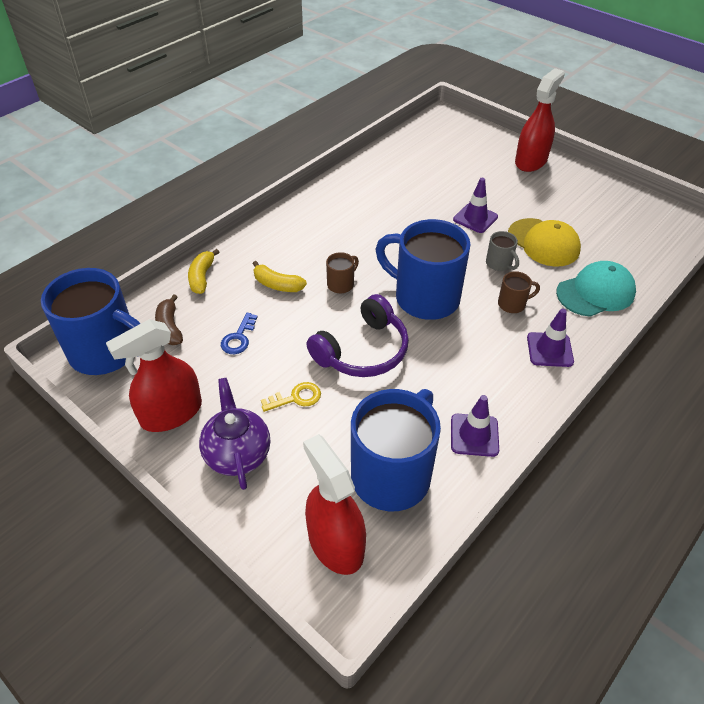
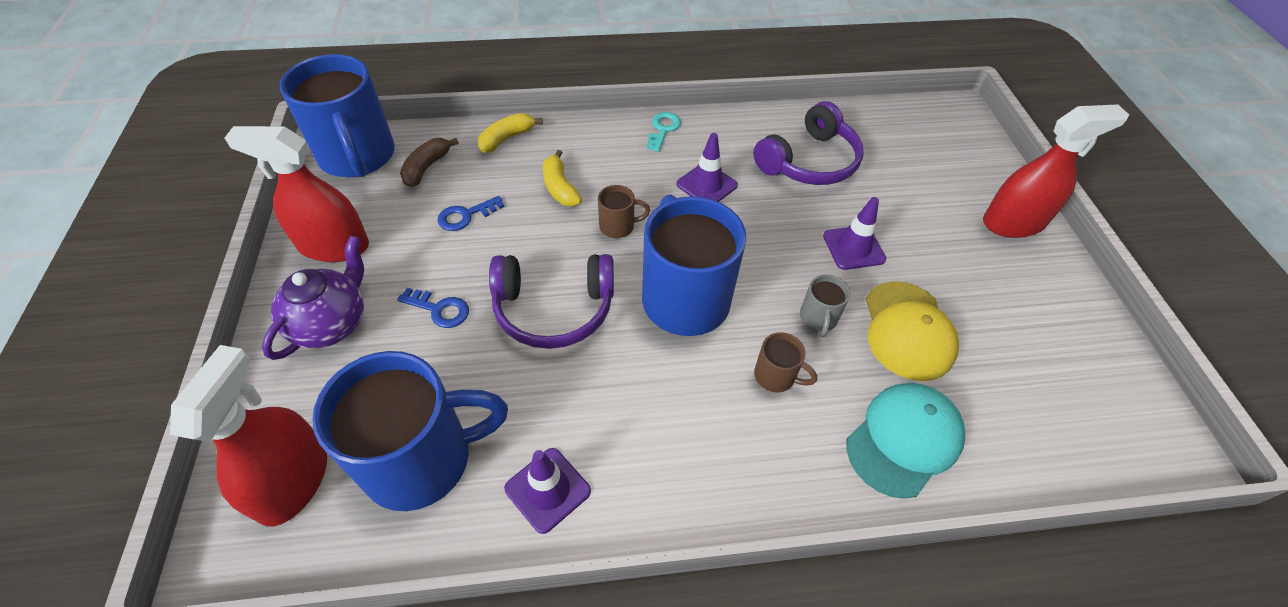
camera: 40 degrees right, 5 degrees up
yellow key [261,382,321,412] -> blue key [397,288,469,328]
purple traffic cone [527,308,574,367] -> purple traffic cone moved to [676,133,738,202]
turquoise cap [556,261,636,317] -> turquoise cap turned 60 degrees counterclockwise [846,383,965,499]
none -> turquoise key [647,112,681,152]
none -> purple headphones [753,101,864,185]

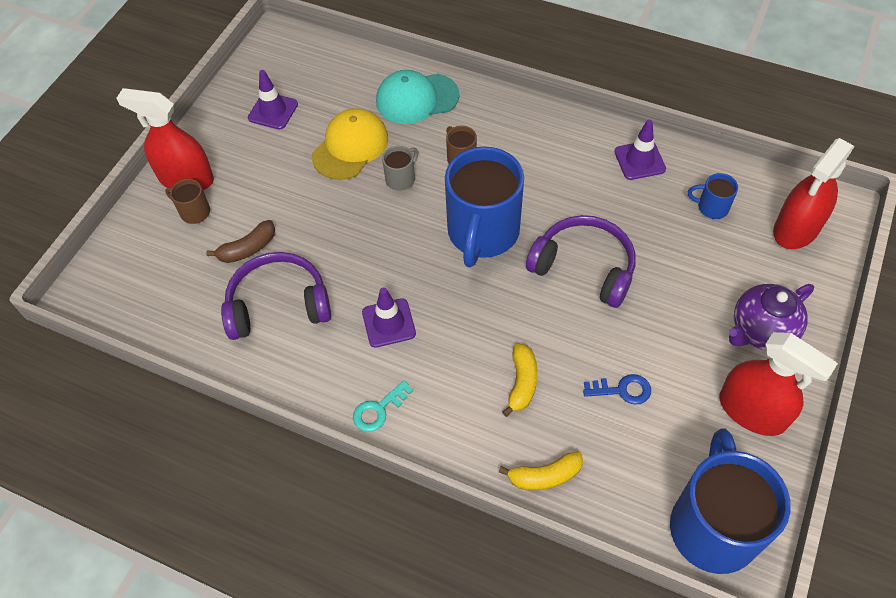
camera: 145 degrees left, 5 degrees up
blue mug [312,351,508,511] -> blue mug [688,173,738,219], size x0.43
blue key [397,288,469,328] -> none
brown banana [400,138,459,187] -> brown banana moved to [206,220,275,263]
brown mug [598,185,650,238] -> brown mug moved to [165,179,210,224]
purple traffic cone [823,197,886,270] -> purple traffic cone moved to [248,70,298,130]

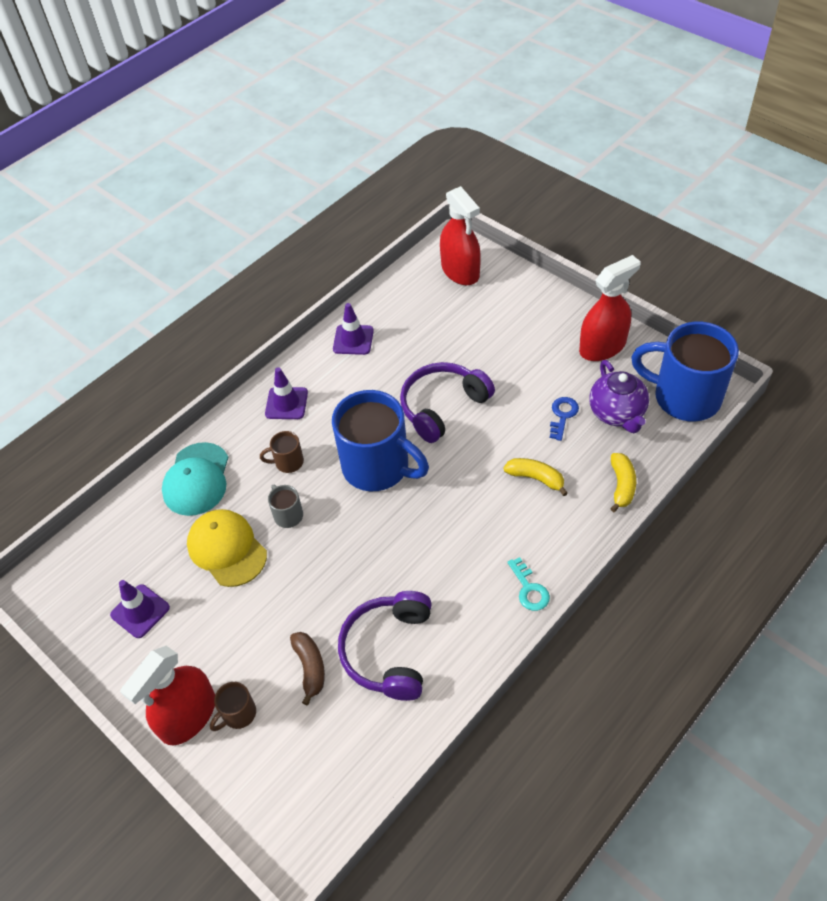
camera: 70 degrees left, 5 degrees down
purple traffic cone [362,287,416,348] -> purple traffic cone moved to [265,367,308,419]
blue mug [688,173,738,219] -> none
purple teapot [729,284,814,350] -> purple teapot moved to [589,360,649,433]

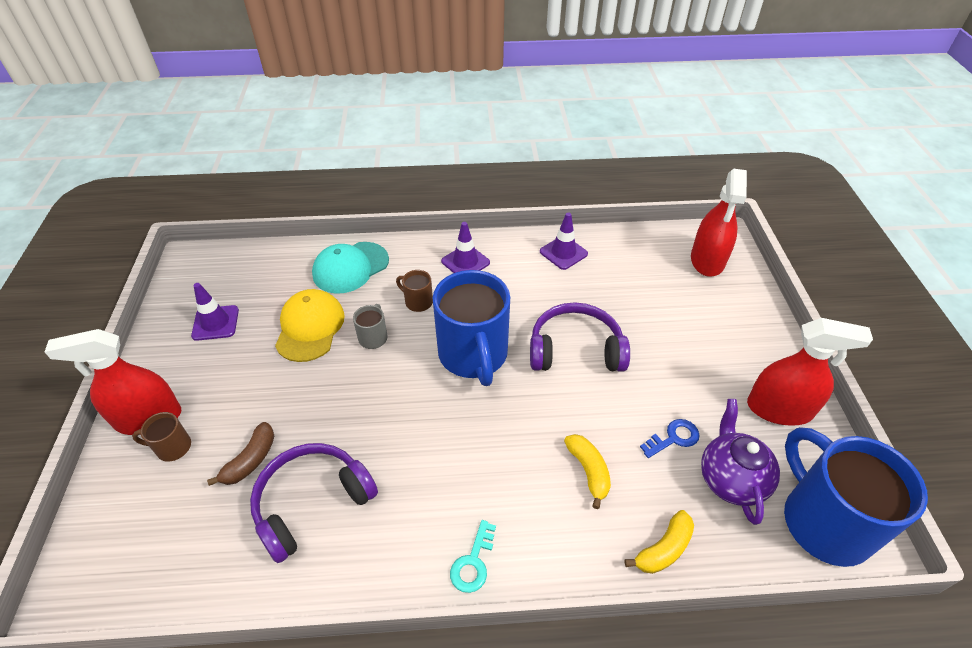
camera: 40 degrees right, 5 degrees down
purple teapot [589,360,649,433] -> purple teapot turned 150 degrees clockwise [701,399,780,525]

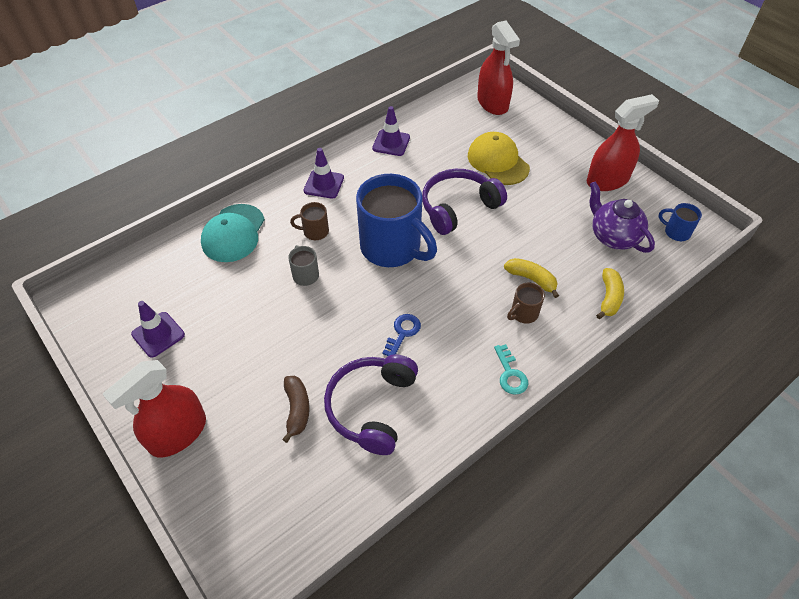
camera: 35 degrees left, 5 degrees up
brown mug [132,412,191,462] -> brown mug moved to [507,282,545,324]
yellow cap [275,289,345,362] -> yellow cap moved to [468,132,530,185]
blue key [640,419,699,458] -> blue key moved to [382,314,421,356]
blue mug [784,427,928,567] -> blue mug [658,203,702,241], size x0.43

